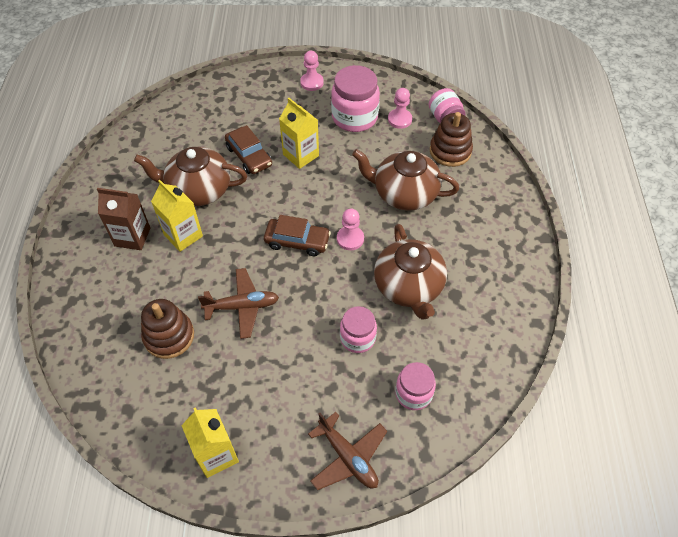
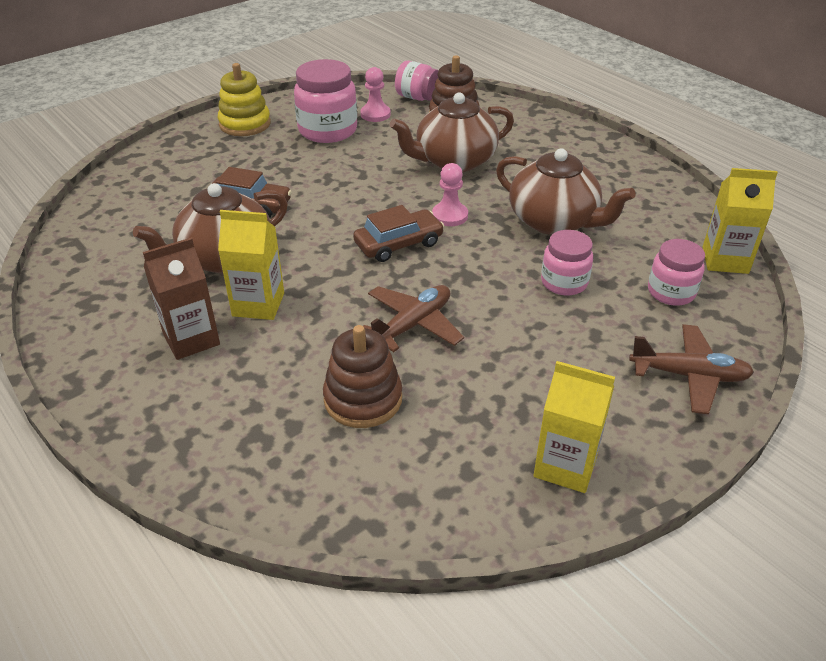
camera: 40 degrees left, 15 degrees down
yellow carton [279,98,319,169] -> yellow carton moved to [703,168,778,274]
pink pawn [300,51,324,91] -> yellow stacking toy [218,63,271,136]

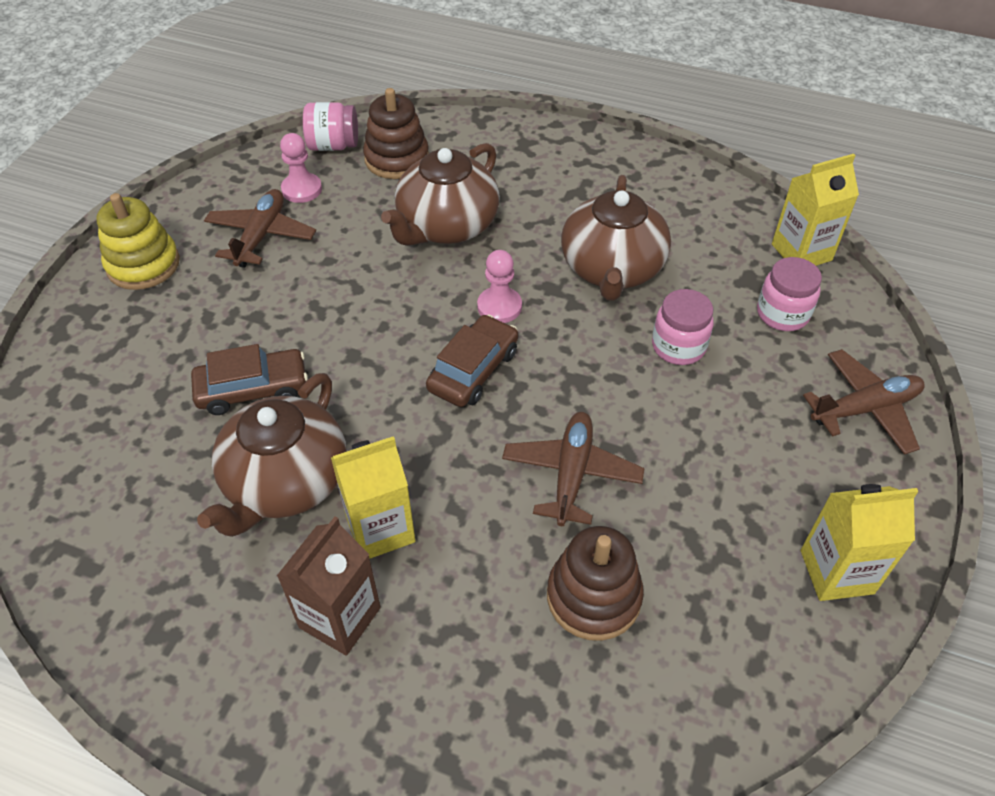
camera: 30 degrees left, 10 degrees up
pink jar [294,59,357,143] -> brown plane [204,189,316,268]
brown teapot [496,148,636,235] -> brown teapot turned 90 degrees clockwise [561,175,671,301]

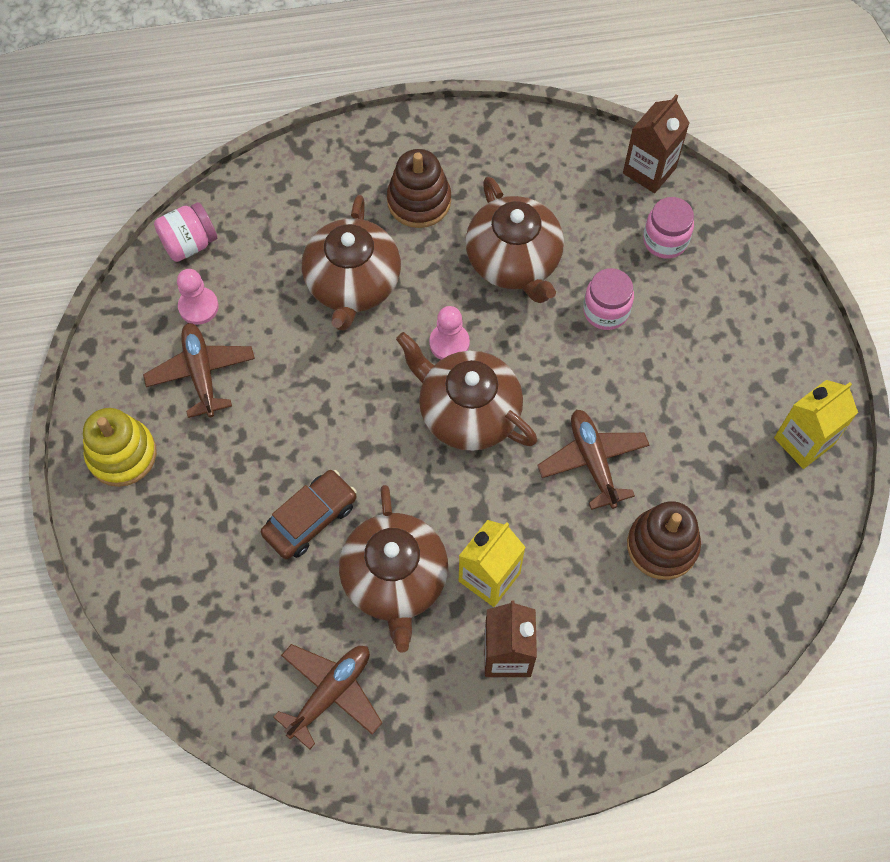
camera: 30 degrees left, 15 degrees up
brown stacking toy [363,88,429,179] -> brown stacking toy moved to [387,149,451,228]
brown car [426,314,518,407] -> brown teapot [396,332,537,451]
yellow carton [772,154,859,266] -> brown carton [623,94,689,193]
brown plane [803,349,925,455] -> brown plane moved to [273,644,382,749]

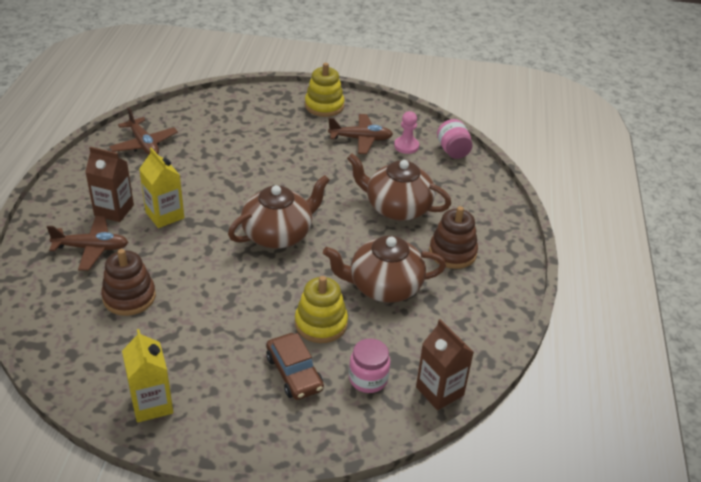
camera: 105 degrees right, 25 degrees down
brown car [261,470,357,559] -> brown car moved to [266,333,324,400]
brown teapot [339,485,448,653] -> none
pink pawn [429,306,470,360] -> none
brown plane [537,410,649,510] -> brown plane moved to [47,216,128,271]
pink jar [583,268,634,330] -> yellow stacking toy [295,276,348,343]

